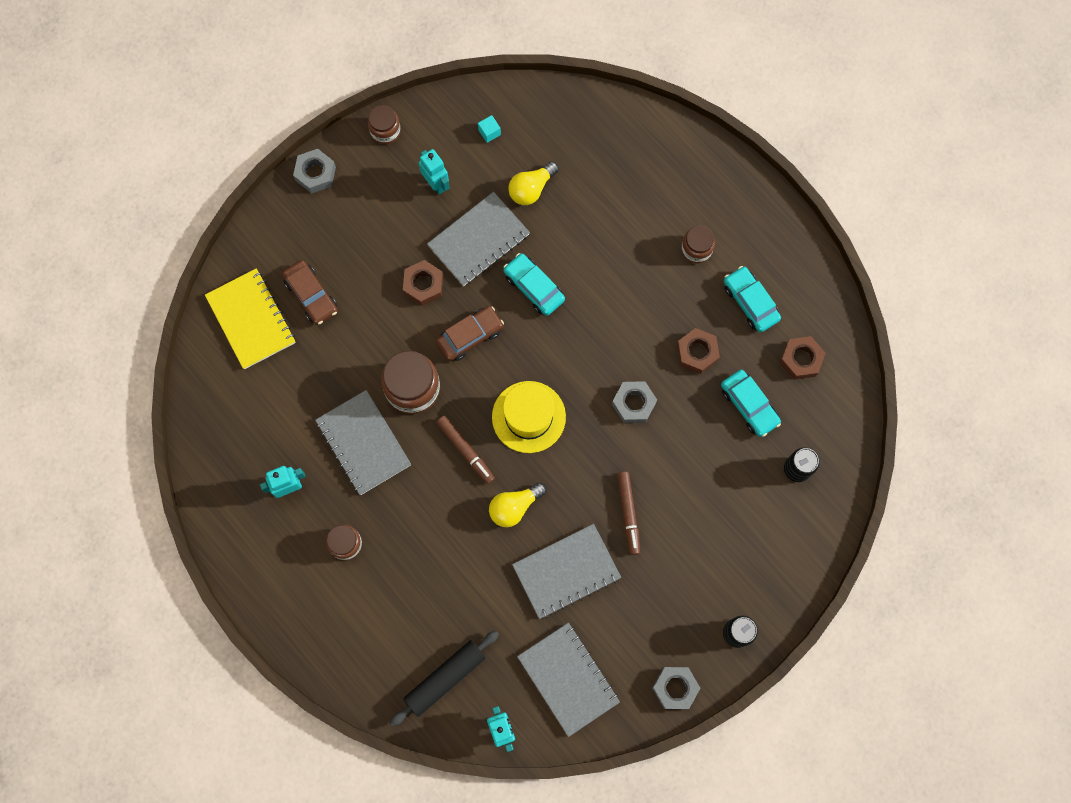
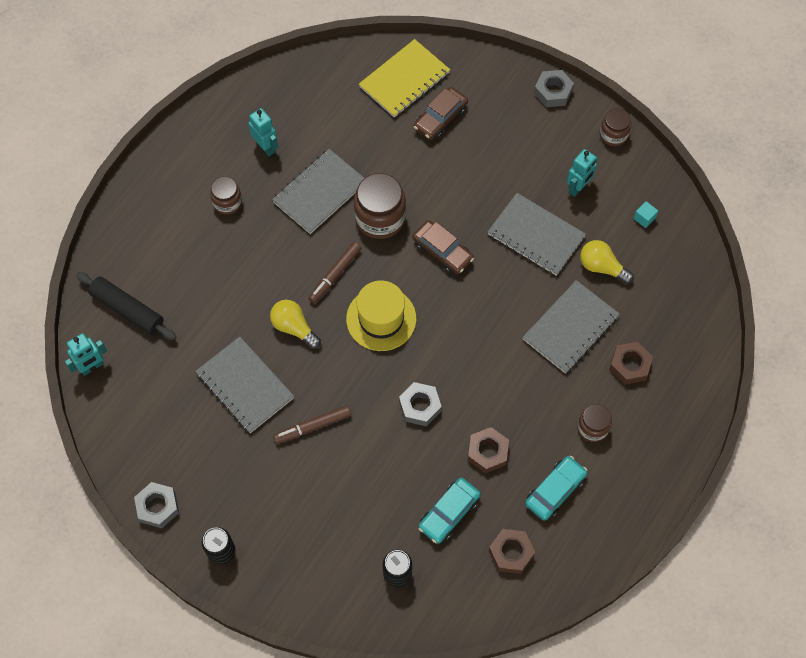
camera: 75 degrees right, 10 degrees down
brown nut [403,260,443,306] -> brown nut moved to [609,342,653,385]
turquoise car [503,253,565,316] -> none
grey notebook [517,623,620,737] -> grey notebook moved to [523,280,620,374]

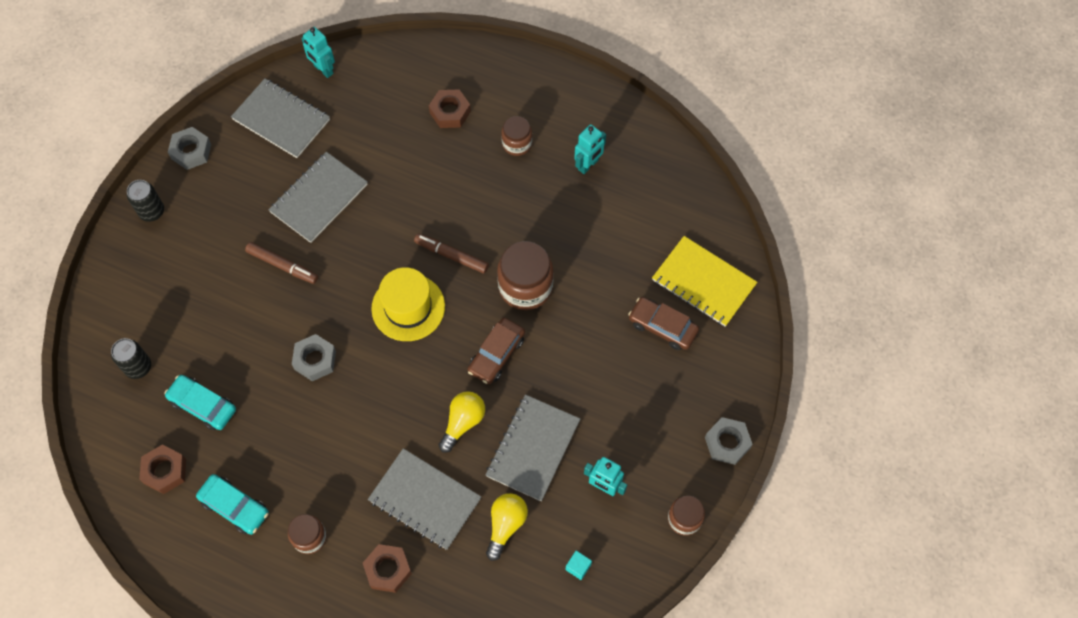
camera: 80 degrees right, 0 degrees up
black rolling pin [76,272,177,340] -> none
yellow light bulb [270,300,321,349] -> yellow light bulb moved to [439,391,485,453]
grey notebook [272,149,364,234] -> grey notebook moved to [231,79,330,158]
brown marker [273,405,351,444] -> brown marker turned 150 degrees clockwise [245,242,318,284]
brown nut [468,427,509,474] -> brown nut moved to [429,89,471,128]

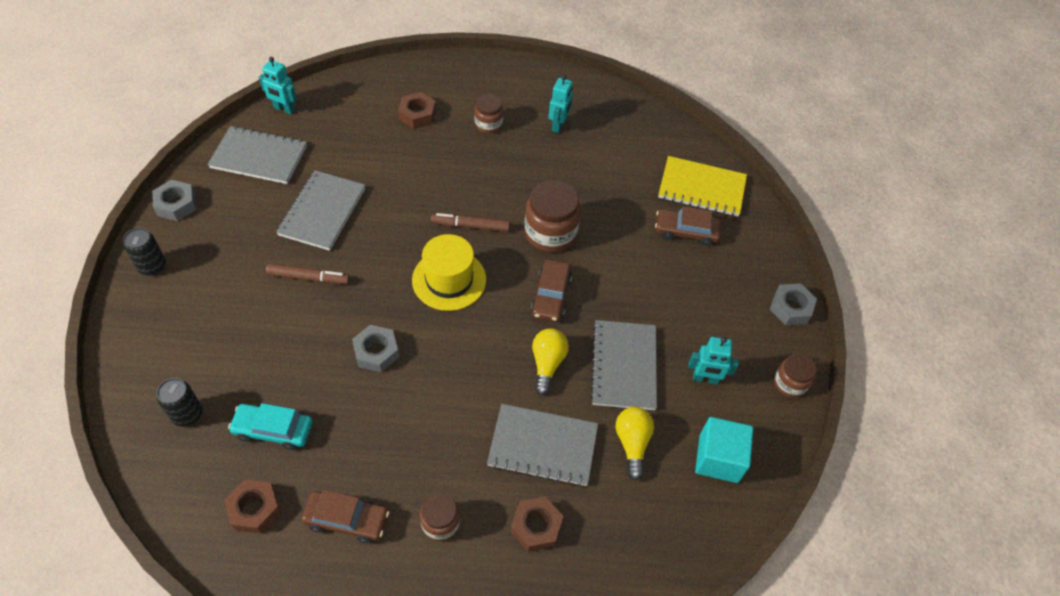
camera: 25 degrees left, 10 degrees down
turquoise car [196,474,269,535] -> brown car [301,490,389,543]
turquoise cube [565,551,592,580] -> turquoise cube [695,417,753,483], size x2.21

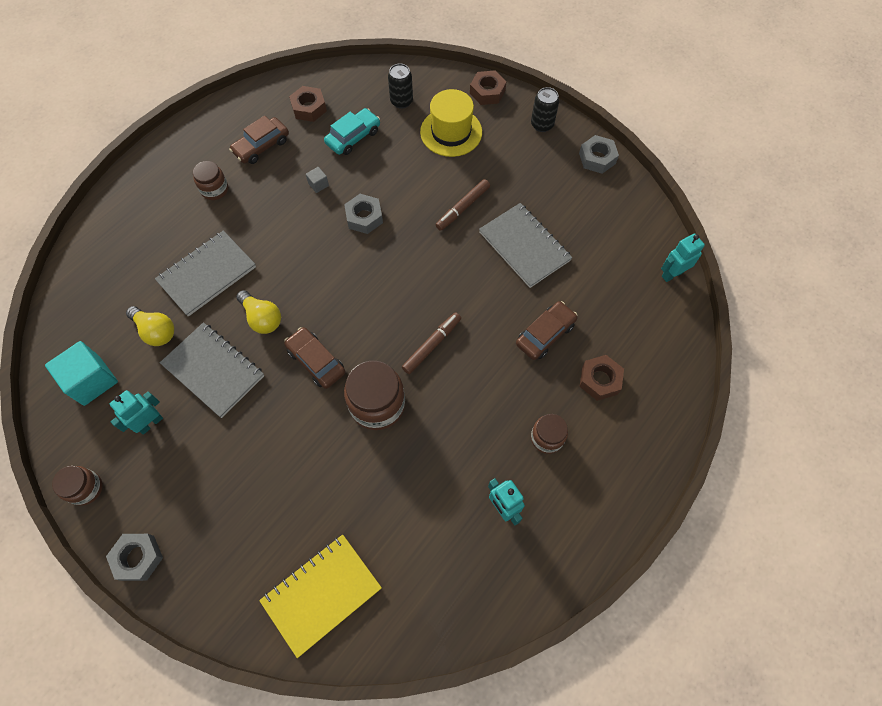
camera: 130 degrees right, 10 degrees up
grey notebook [208,126,307,184] -> none
yellow hat [412,234,486,311] -> yellow hat moved to [420,89,482,157]
brown nut [510,497,563,552] -> brown nut moved to [470,71,507,105]
brown car [655,206,722,246] -> brown car moved to [516,301,577,360]
none -> grey cube [306,167,329,193]

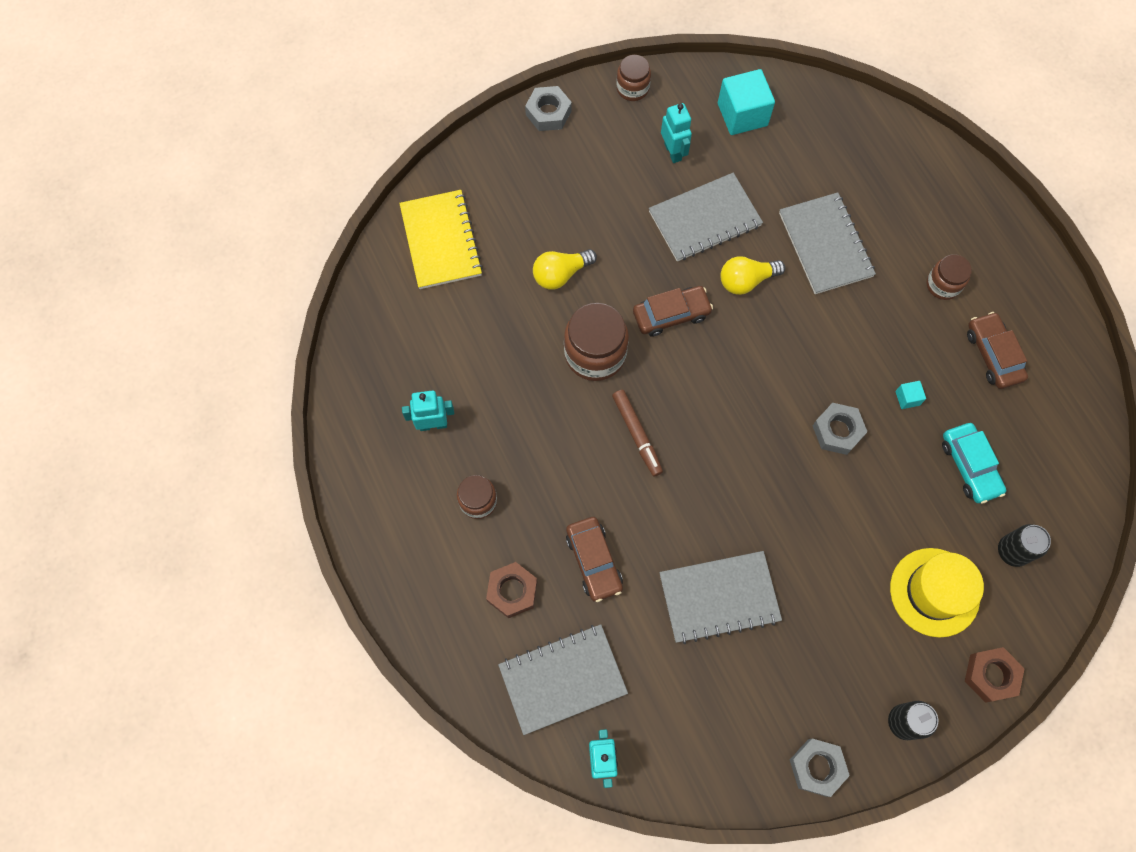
camera: 115 degrees right, 5 degrees up
yellow light bulb [126,306,174,346] -> yellow light bulb moved to [533,249,597,289]
brown nut [289,86,327,122] -> none
grey cube [306,167,329,193] -> turquoise cube [895,381,926,409]
brown marker [436,179,490,231] -> none
none -> grey notebook [498,624,628,735]

